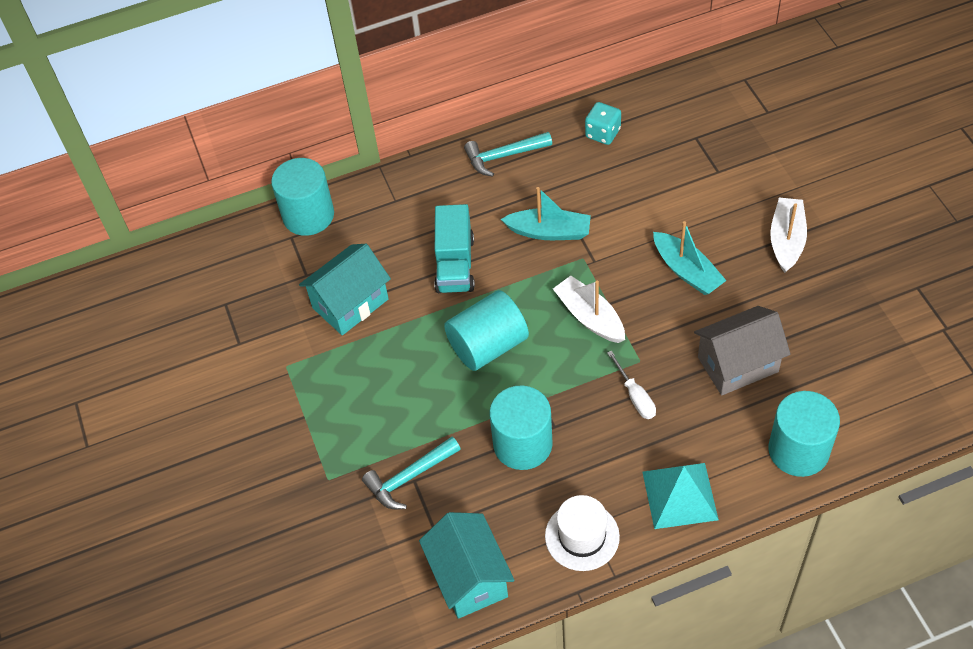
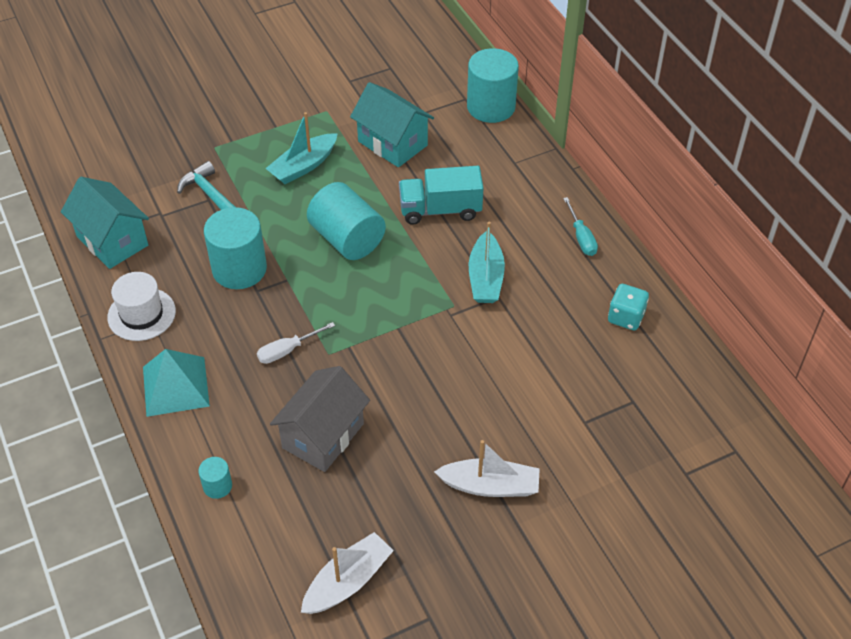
camera: 80 degrees right, 5 degrees down
turquoise house [419,512,514,619] -> turquoise house turned 75 degrees clockwise [61,177,149,269]
turquoise hammer [464,132,552,177] -> turquoise screwdriver [563,197,598,256]
white boat [553,276,625,343] -> white boat moved to [301,532,394,614]
turquoise boat [653,221,727,295] -> turquoise boat moved to [265,112,338,184]
grey house [694,306,791,395] -> grey house turned 60 degrees clockwise [270,366,370,472]
turquoise cylinder [768,391,840,477] -> turquoise cylinder [198,457,232,499], size x0.47

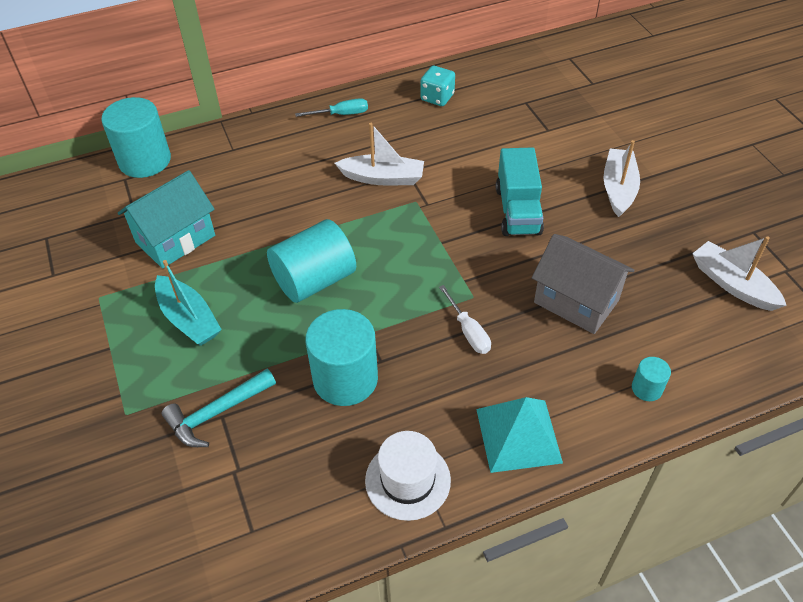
camera: 85 degrees left, 0 degrees up
turquoise house [61,177,149,269] -> none
turquoise truck [399,166,484,225] -> turquoise truck moved to [496,147,544,236]
turquoise boat [469,222,505,303] -> white boat [335,123,424,185]

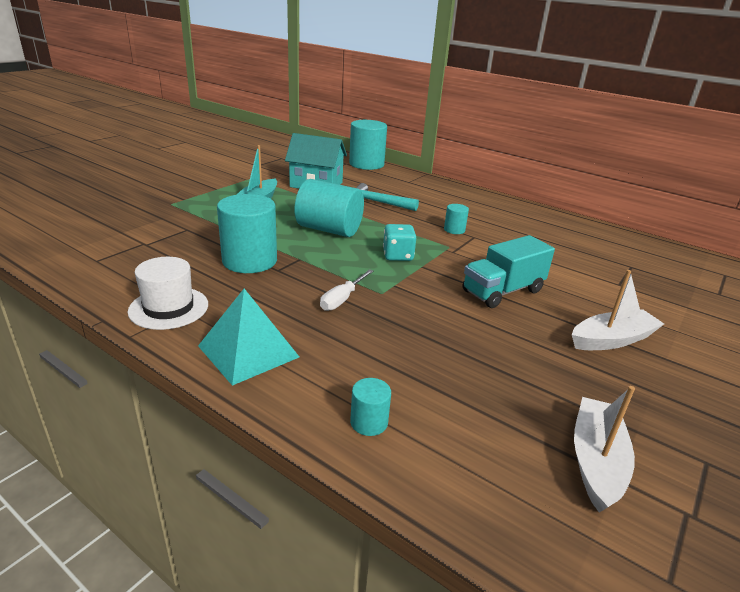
camera: 55 degrees right, 20 degrees down
turquoise hammer [162,369,276,447] -> turquoise hammer moved to [356,183,419,211]
turquoise screwdriver [295,98,368,117] -> none
white boat [335,123,424,185] -> turquoise cylinder [444,204,469,234]
turquoise dice [420,66,455,106] -> turquoise dice moved to [383,224,416,261]
grey house [532,234,635,334] -> none

